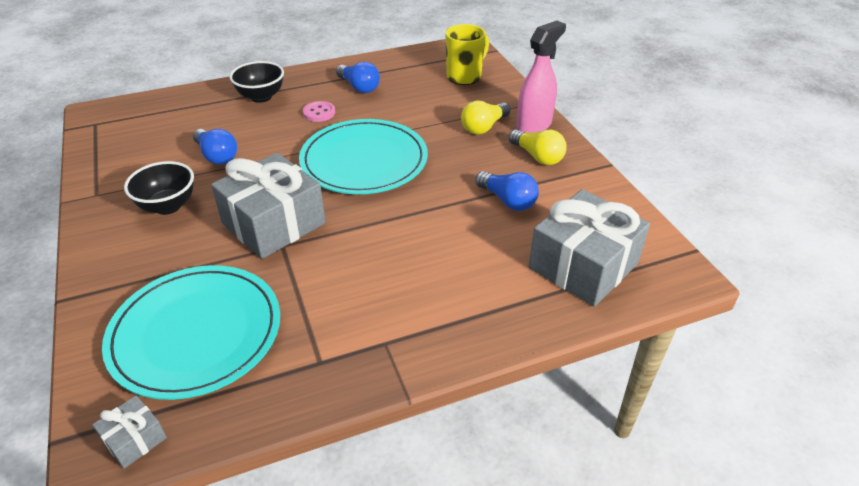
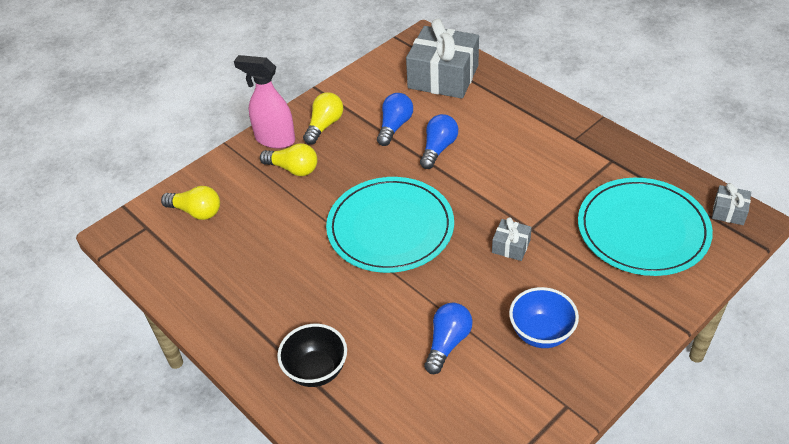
camera: 110 degrees left, 5 degrees up
black bowl [124,161,194,215] -> blue bowl [509,287,579,348]
grey gift [211,153,326,259] -> grey gift [492,217,532,261], size x0.45
pink button [303,101,335,122] -> none
blue light bulb [336,62,380,93] -> blue light bulb moved to [420,114,458,169]
yellow mug [445,24,489,85] -> yellow light bulb [161,186,220,220]

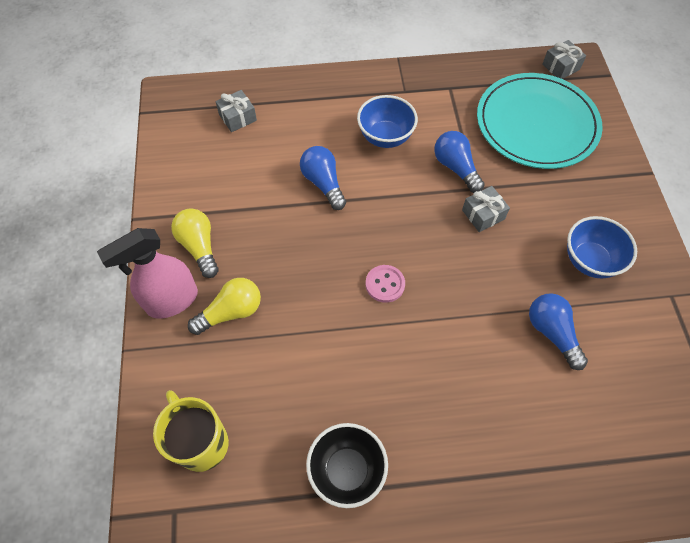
camera: 55 degrees left, 15 degrees up
yellow light bulb [161,186,220,220] -> yellow mug [153,390,229,472]
black bowl [277,324,347,387] -> black bowl moved to [306,423,388,508]
turquoise plate [326,177,454,273] -> pink button [366,265,405,303]
blue light bulb [377,93,413,146] -> blue light bulb moved to [434,131,485,193]
grey gift [406,18,479,99] -> grey gift [215,90,257,132], size x0.45
none -> blue bowl [357,95,418,148]

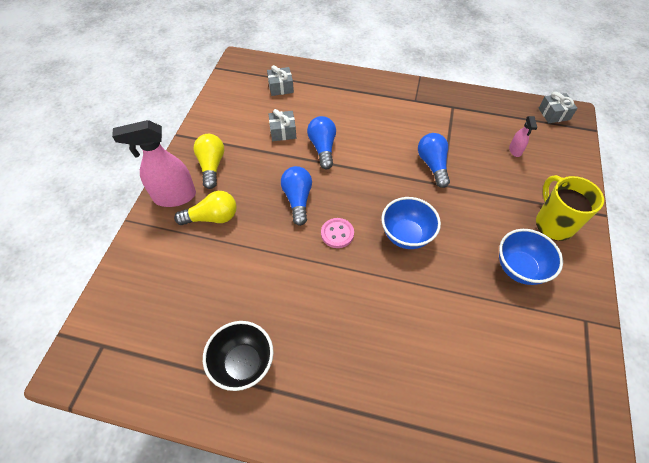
camera: 20 degrees right, 5 degrees down
yellow mug [153,390,229,472] -> yellow mug moved to [536,175,604,241]
blue bowl [357,95,418,148] -> blue bowl moved to [381,197,441,249]
grey gift [462,186,510,232] -> grey gift moved to [269,109,296,141]
turquoise plate [477,73,603,169] -> pink spray bottle [509,116,537,157]
blue light bulb [529,293,588,370] -> blue light bulb moved to [281,166,312,226]

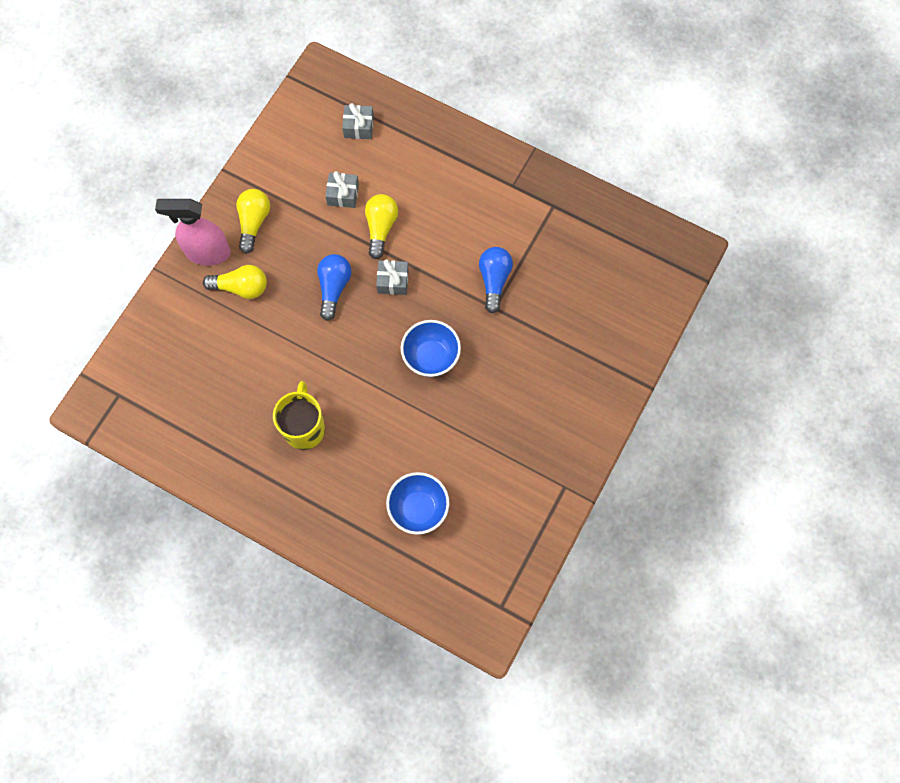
camera: 15 degrees right, 15 degrees up
black bowl [203,321,274,391] -> none
blue light bulb [307,116,336,169] -> yellow light bulb [365,194,398,259]
pink button [321,218,354,248] -> none
blue bowl [499,229,563,285] -> blue bowl moved to [386,472,450,535]
pink spray bottle [509,116,537,157] -> none
yellow mug [536,175,604,241] -> yellow mug moved to [273,381,325,450]
grey gift [539,92,577,123] -> grey gift moved to [376,259,409,295]

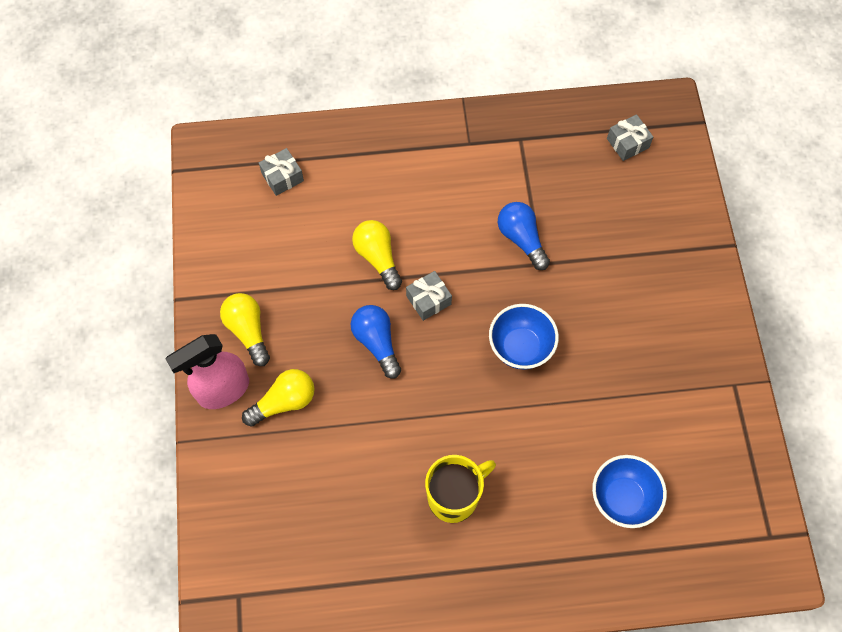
camera: 35 degrees left, 5 degrees down
yellow mug [273,381,325,450] -> yellow mug turned 90 degrees clockwise [425,455,496,523]
grey gift [325,171,359,208] -> grey gift moved to [607,114,653,161]

